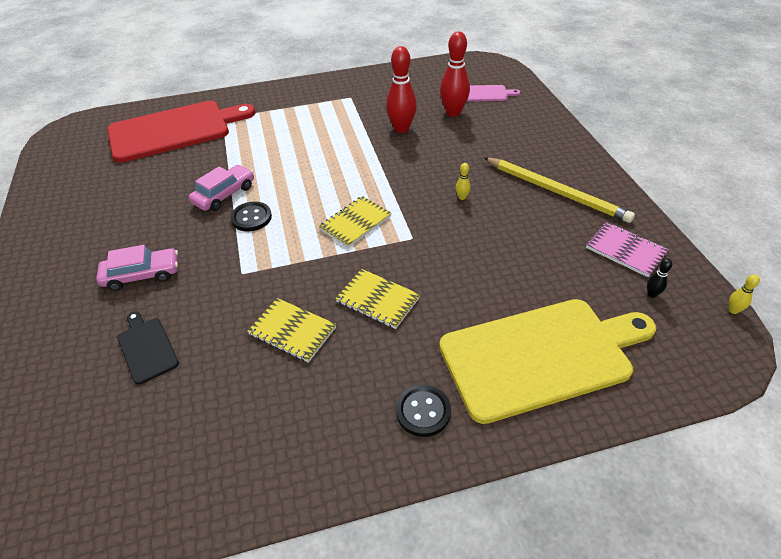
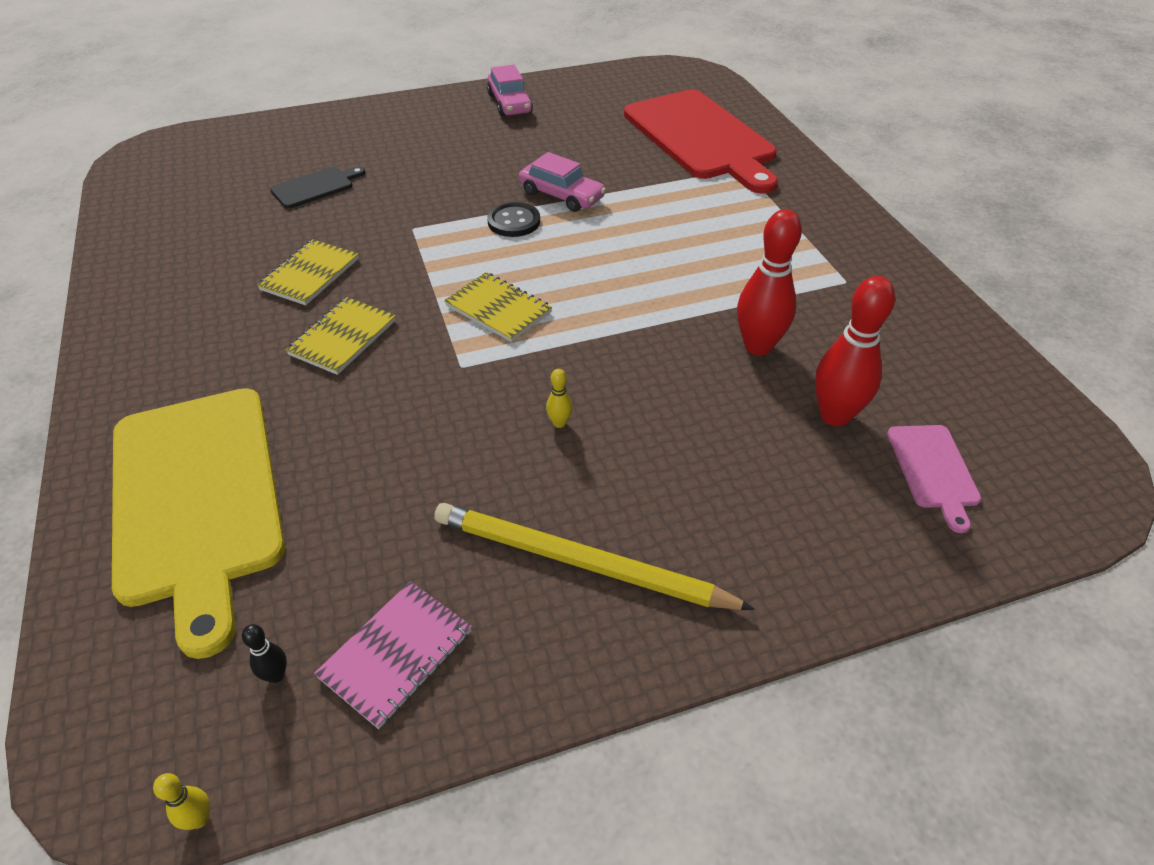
camera: 85 degrees right, 0 degrees up
pink car [96,245,178,291] -> pink car moved to [487,65,533,116]
black button [396,385,451,437] -> none
yellow pencil [484,157,635,223] -> yellow pencil turned 75 degrees clockwise [434,503,755,610]

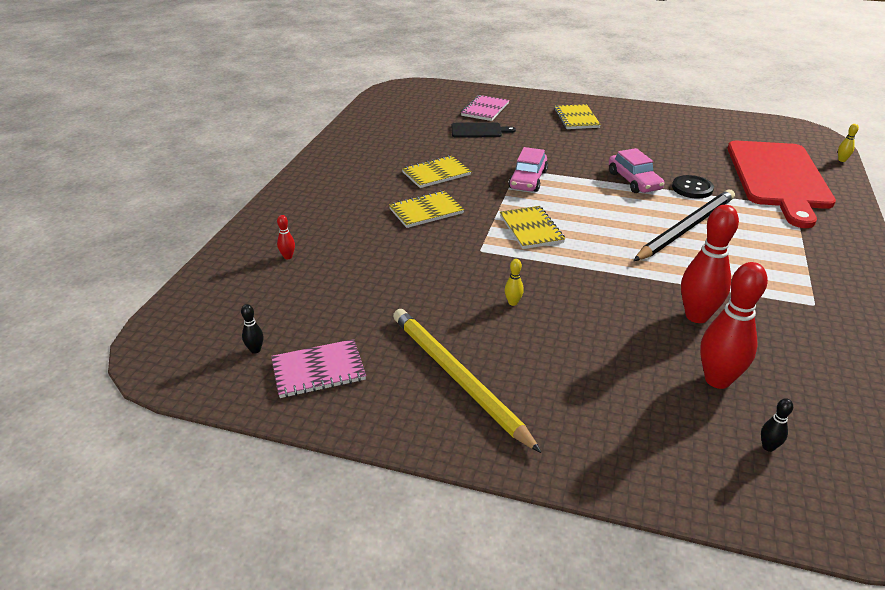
camera: 35 degrees right, 10 degrees down
yellow cutting board [112,388,285,659] -> red bowling pin [277,215,295,259]
yellow bowling pin [153,773,210,830] -> yellow bowling pin moved to [838,124,859,162]
pink car [487,65,533,116] -> pink car moved to [509,147,548,192]
black button [487,202,540,237] -> black button moved to [672,175,714,199]
pink cutting board [887,425,981,533] -> black bowling pin [761,398,793,452]
none -> pink notebook [461,95,509,121]
none -> yellow notebook [554,104,601,129]
none -> black pencil [633,189,735,261]

